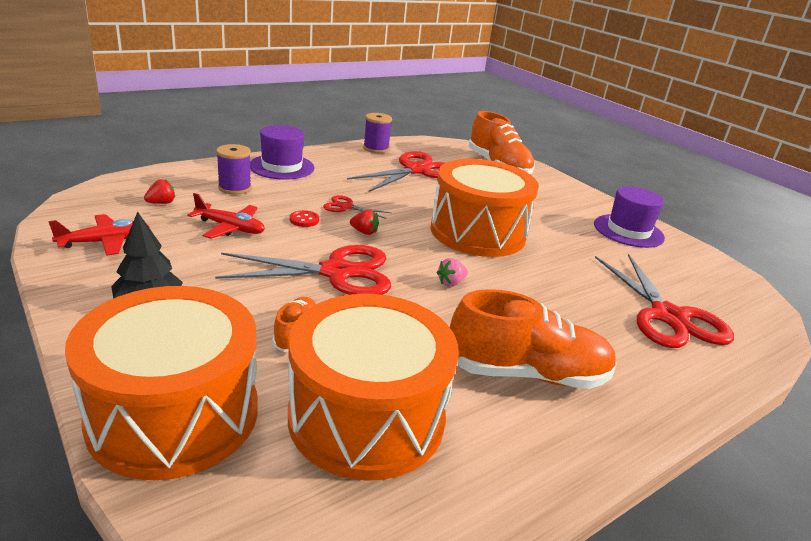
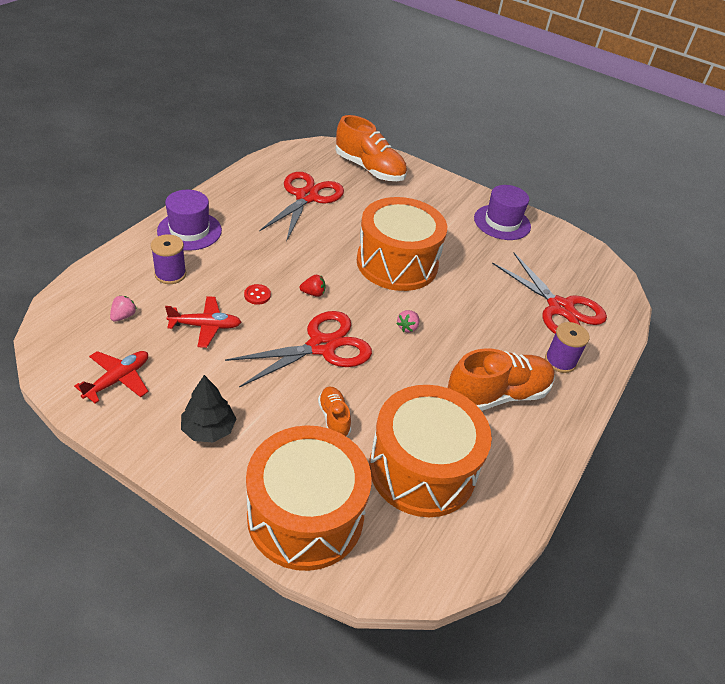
camera: 25 degrees left, 15 degrees up
red strawberry [144,179,175,204] -> pink strawberry [110,295,137,322]
red scissors [323,195,391,219] -> none
purple spool [363,113,392,153] -> purple spool moved to [545,322,590,373]

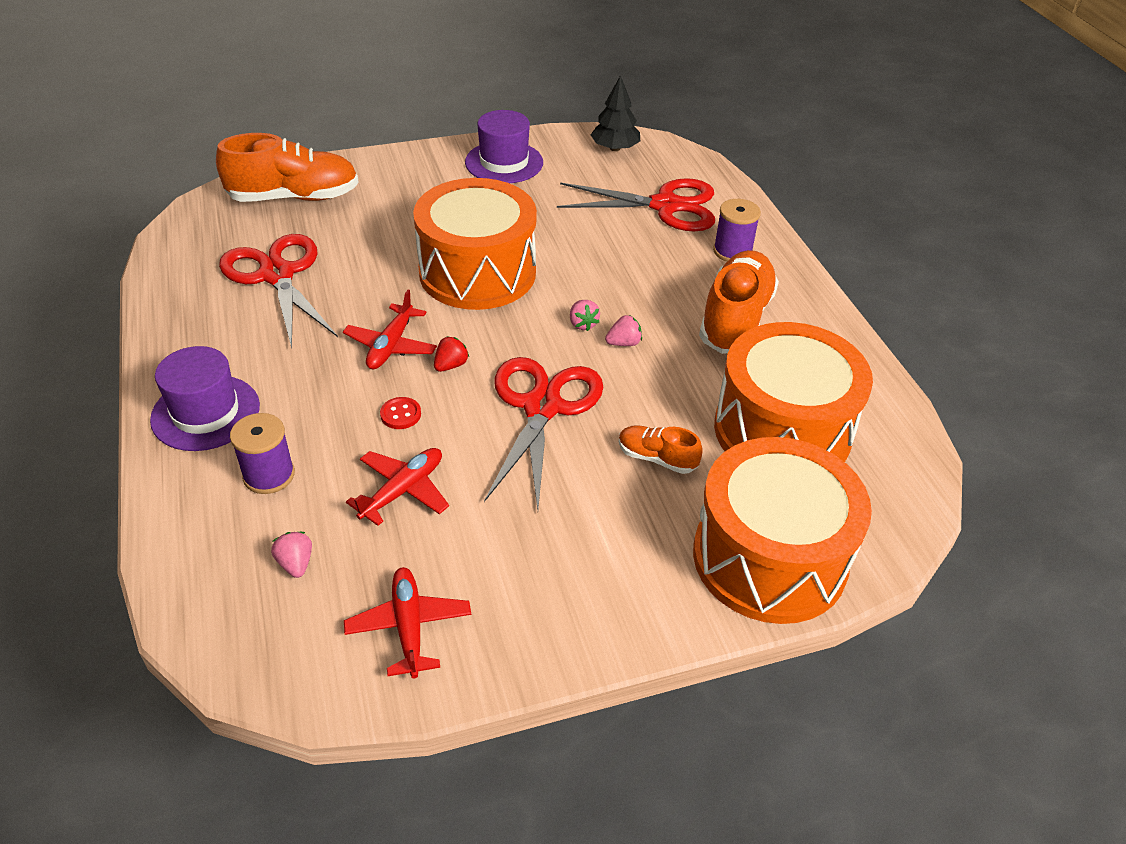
camera: 45 degrees left, 0 degrees up
black tree [181,375,236,443] -> black tree moved to [591,75,640,151]
none -> red plane [343,290,437,369]
none -> pink strawberry [605,315,642,346]

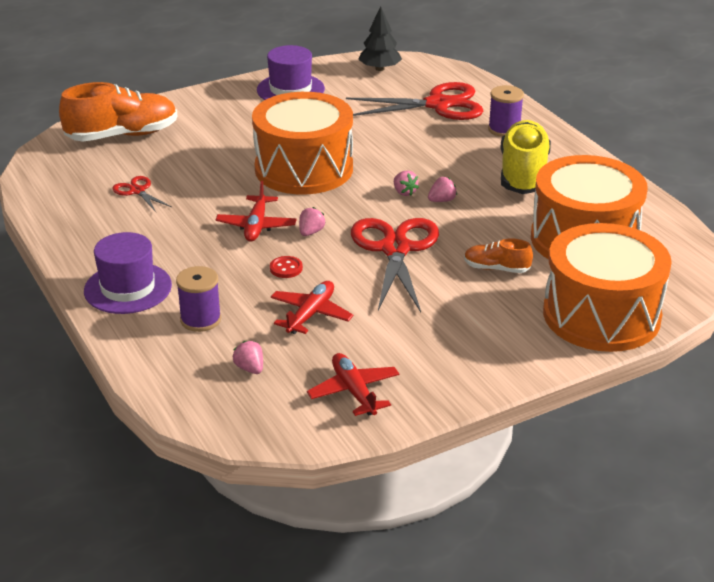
camera: 10 degrees left, 10 degrees down
red scissors [219,234,338,348] -> red scissors [112,176,172,212], size x0.48
red strawberry [434,336,469,372] -> pink strawberry [299,207,326,236]
orange shoe [699,250,779,354] -> yellow shoe [500,120,551,194]

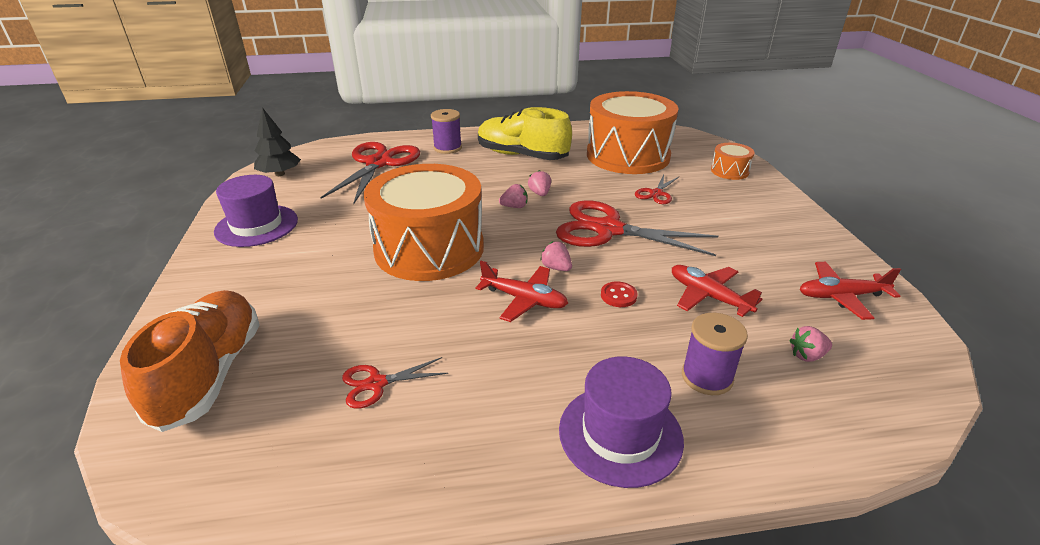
camera: 70 degrees left, 0 degrees up
orange shoe [464,238,533,273] -> red scissors [635,175,679,204]
orange drum [543,223,672,352] -> orange drum [711,143,755,180], size x0.42

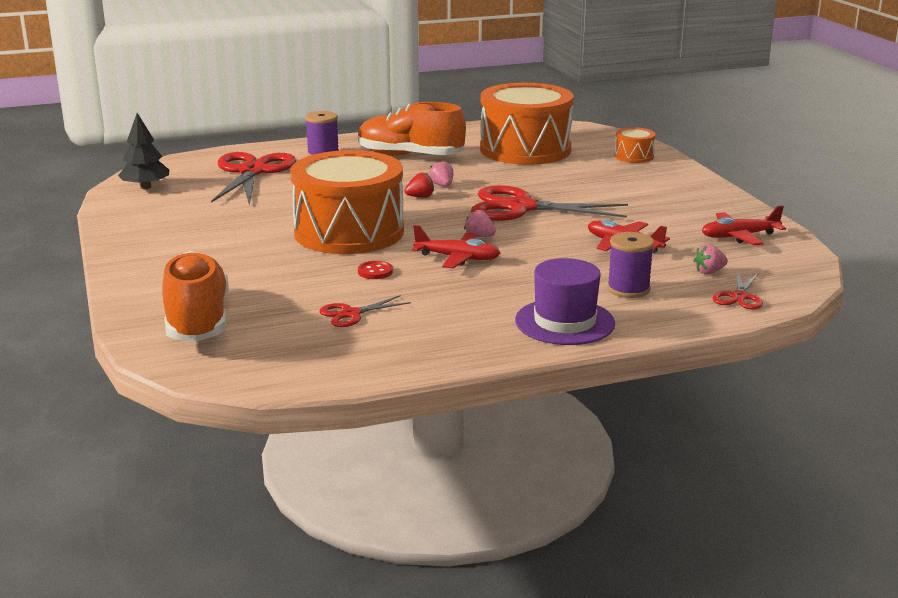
camera: 10 degrees left, 10 degrees down
purple hat [214,175,298,247] -> none
yellow shoe [478,107,572,160] -> orange shoe [358,102,466,156]
pink strawberry [499,184,527,208] -> red strawberry [404,173,434,198]
red button [601,282,637,307] -> red button moved to [358,261,393,279]
red scissors [635,175,679,204] -> red scissors moved to [713,271,763,310]

